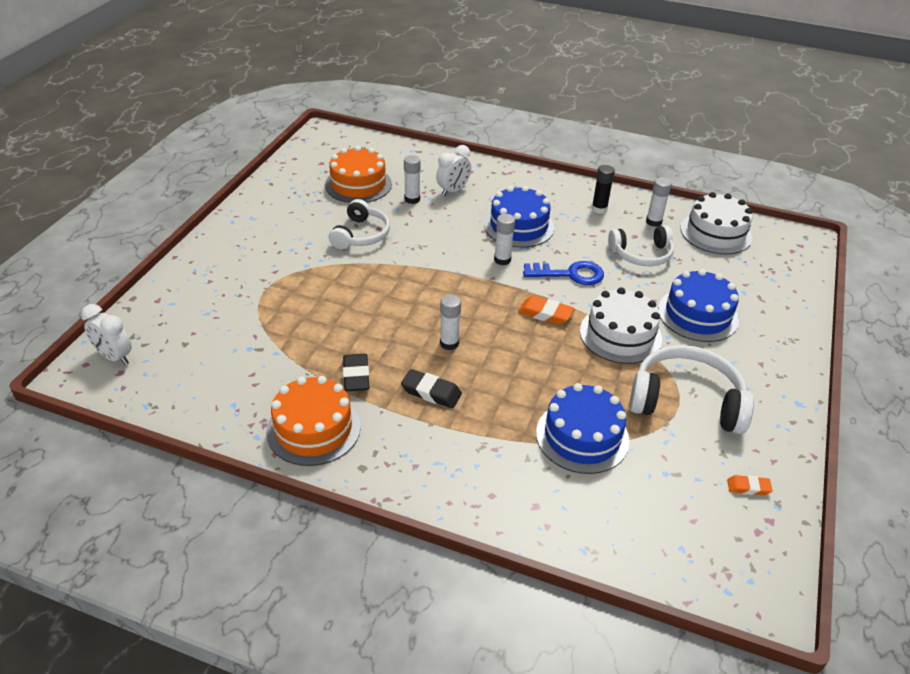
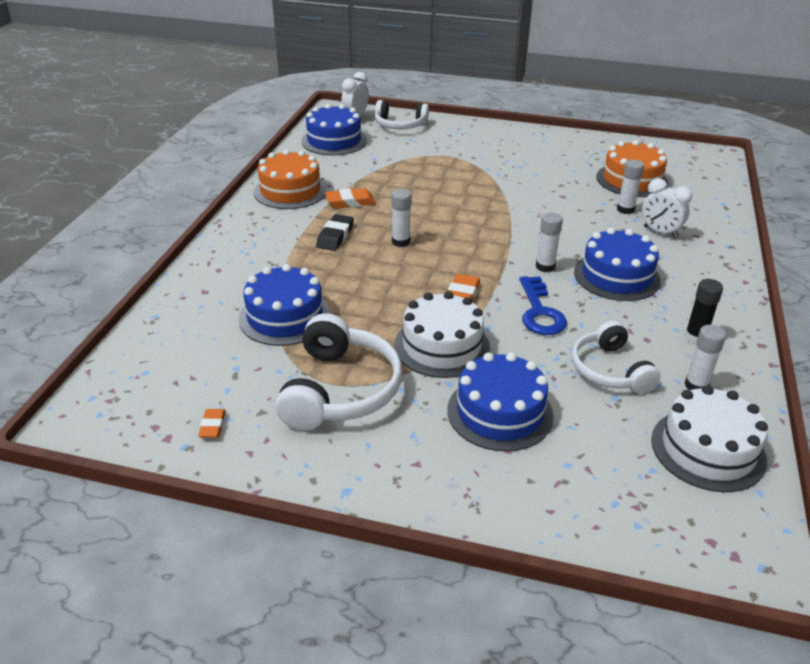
camera: 85 degrees right, 5 degrees down
white headphones [329,199,390,249] -> white headphones moved to [375,100,429,130]
black eraser [343,354,369,391] -> orange eraser [325,188,376,208]
none -> blue cake [301,104,367,155]

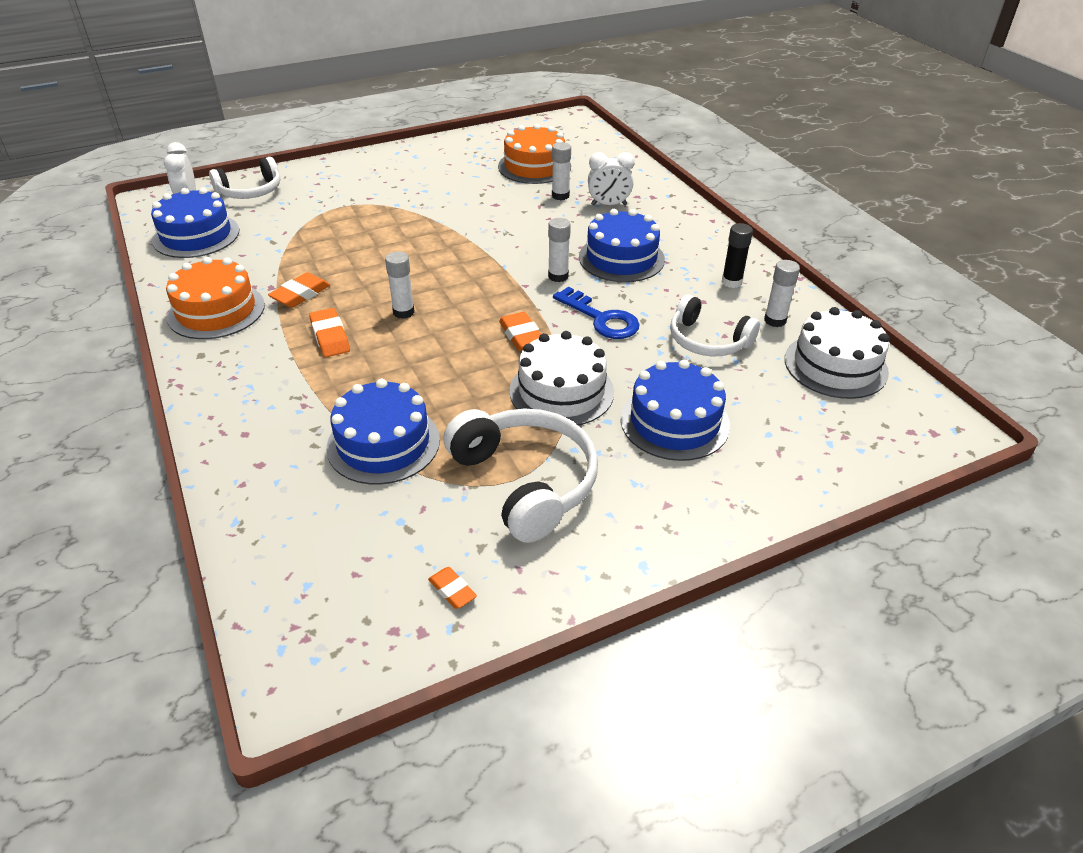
camera: 40 degrees left, 5 degrees up
black eraser [316,214,354,251] -> orange eraser [309,308,350,357]

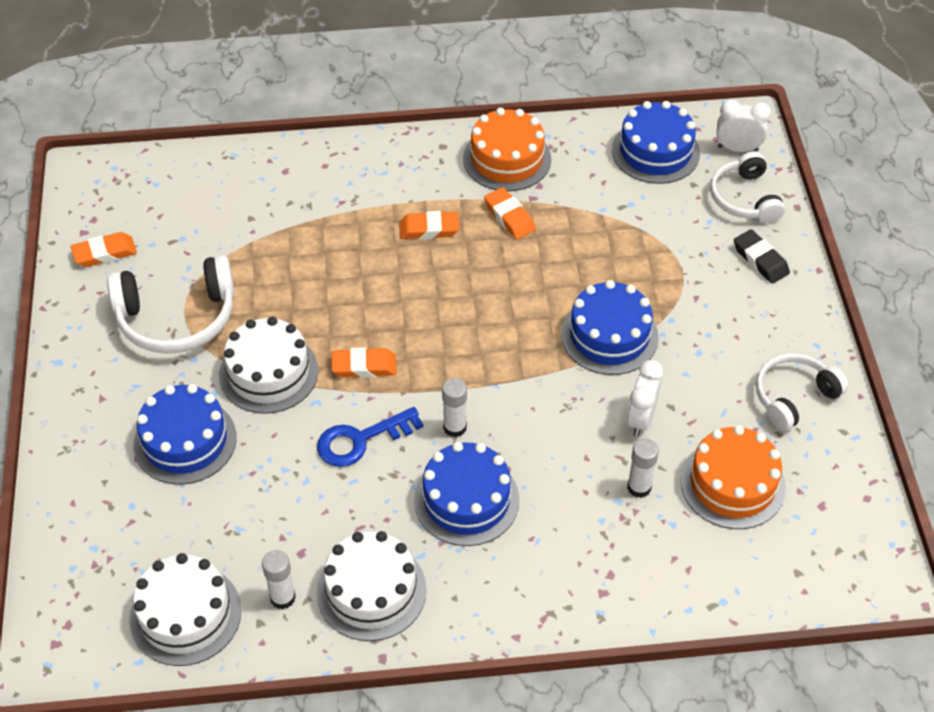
camera: 110 degrees right, 10 degrees up
blue cake [327,379,440,485] -> blue cake moved to [561,280,659,375]
white glue stick [385,251,415,319] -> none
orange eraser [428,567,477,609] -> orange eraser [71,232,137,267], size x1.57
white clock [588,152,635,205] -> white clock moved to [627,360,663,436]
white headphones [670,294,760,356] -> white headphones moved to [756,353,848,431]
black glue stick [722,223,753,288] -> white cake [316,531,427,641]
none -> black eraser [734,229,790,284]

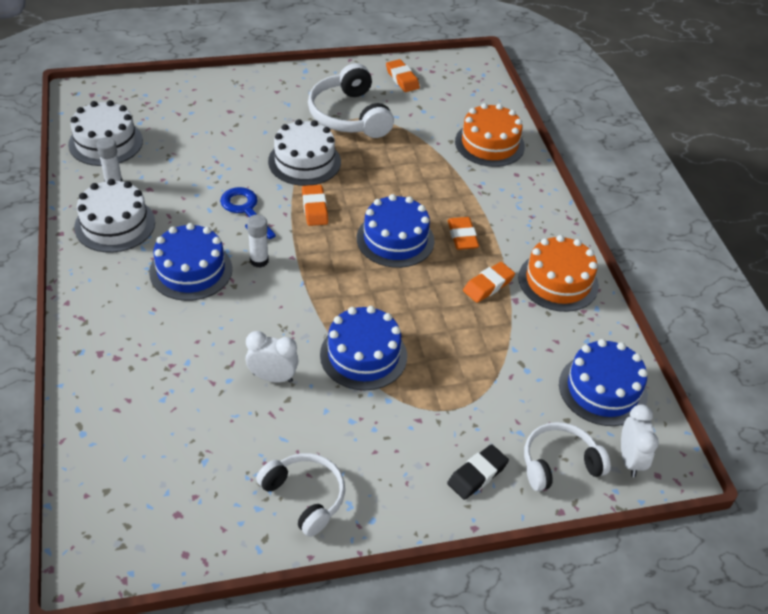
camera: 80 degrees right, 5 degrees down
blue cake [134,384,237,485] -> blue cake moved to [357,194,434,268]
white glue stick [627,438,659,498] -> none
orange cake [680,425,786,529] -> orange cake moved to [455,103,525,167]

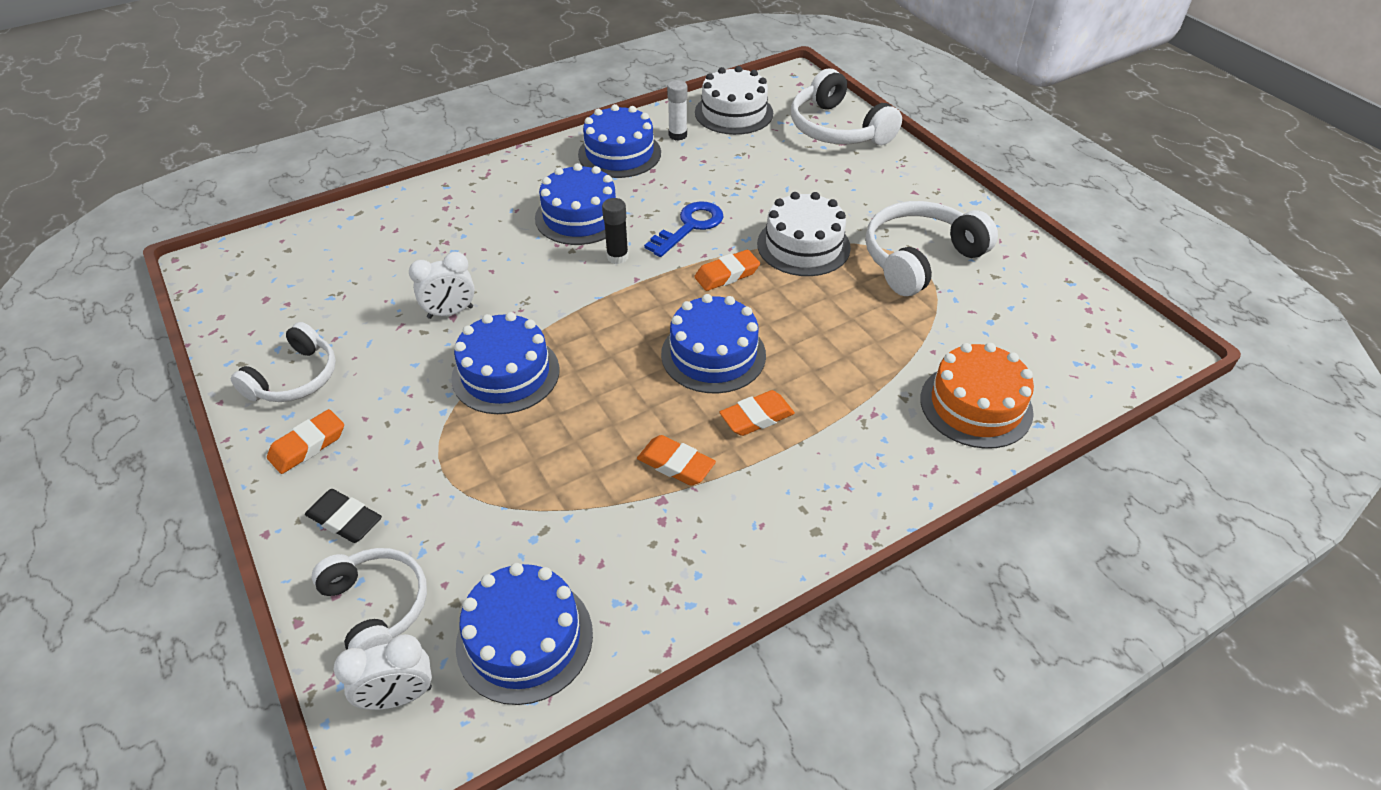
camera: 75 degrees right, 0 degrees up
white cake [74,179,155,253] -> blue cake [578,104,661,178]
white clock [246,331,299,383] -> white clock turned 75 degrees clockwise [409,252,475,319]
white glue stick [247,215,269,268] -> black glue stick [602,198,629,264]
orange eraser [386,59,420,92] -> orange eraser moved to [267,409,344,474]
orange cake [518,235,599,312] -> none
none -> white headphones [791,69,902,145]

